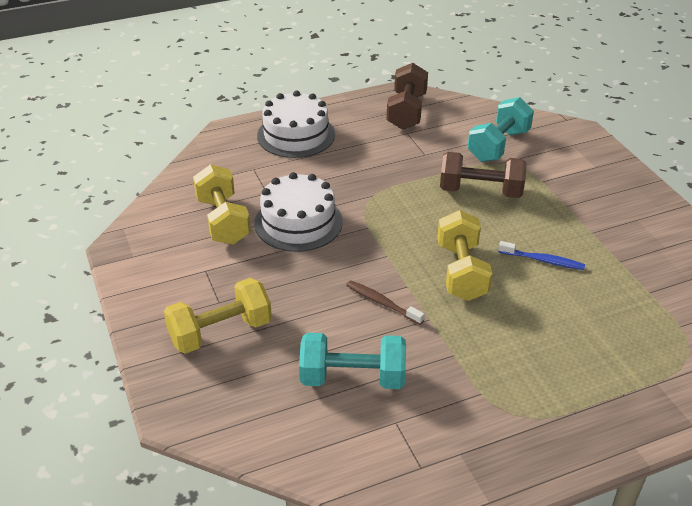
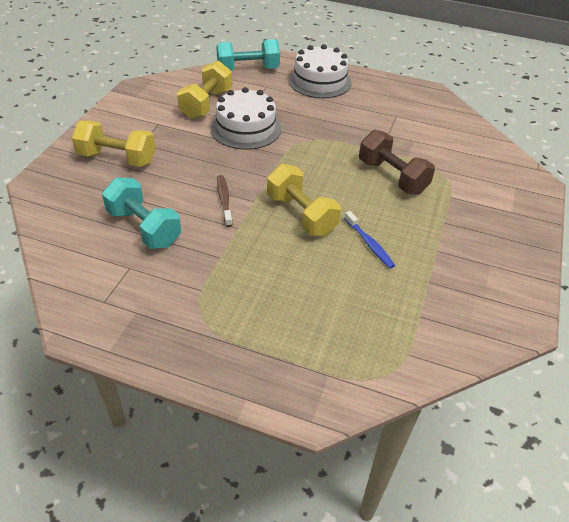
camera: 40 degrees right, 5 degrees up
brown dumbbell [387,63,428,130] -> none
yellow dumbbell [437,210,492,301] -> yellow dumbbell turned 75 degrees counterclockwise [267,164,341,236]
turquoise dumbbell [467,97,534,162] -> turquoise dumbbell moved to [216,39,280,71]

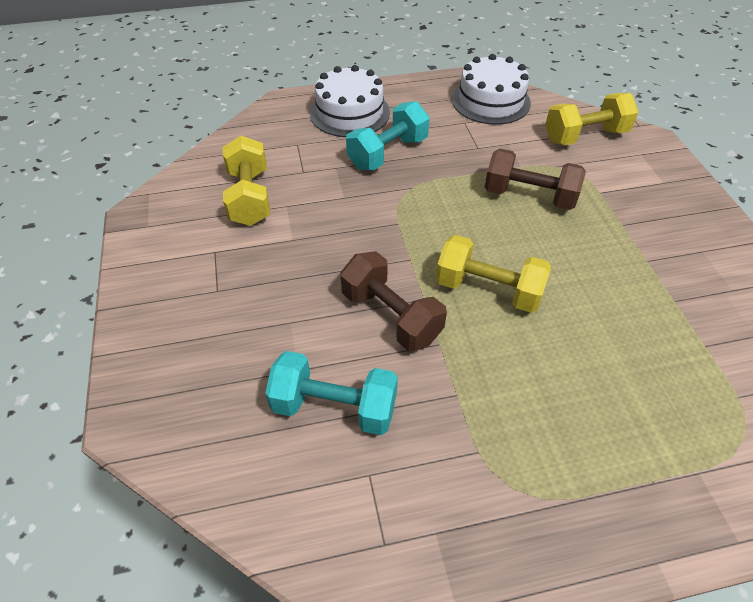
camera: 30 degrees left, 5 degrees up
yellow dumbbell [72,120,155,167] -> yellow dumbbell moved to [545,93,639,145]
white cake [211,87,281,150] -> white cake moved to [452,54,531,125]
turquoise dumbbell [216,39,280,71] -> turquoise dumbbell moved to [346,101,430,170]
brown toothbrush [217,175,232,227] -> brown dumbbell [340,251,447,351]
blue toothbrush [344,211,395,269] -> none

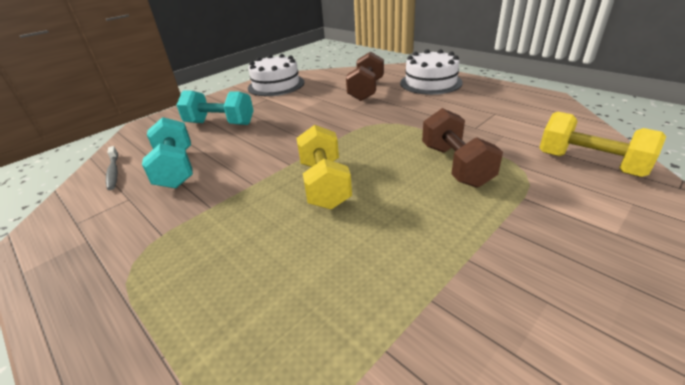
camera: 60 degrees right, 15 degrees down
yellow dumbbell [223,136,270,226] -> none
brown dumbbell [340,251,447,351] -> brown dumbbell moved to [346,51,384,101]
turquoise dumbbell [346,101,430,170] -> turquoise dumbbell moved to [177,90,254,125]
white cake [452,54,531,125] -> white cake moved to [248,54,304,96]
none -> grey toothbrush [106,146,118,190]

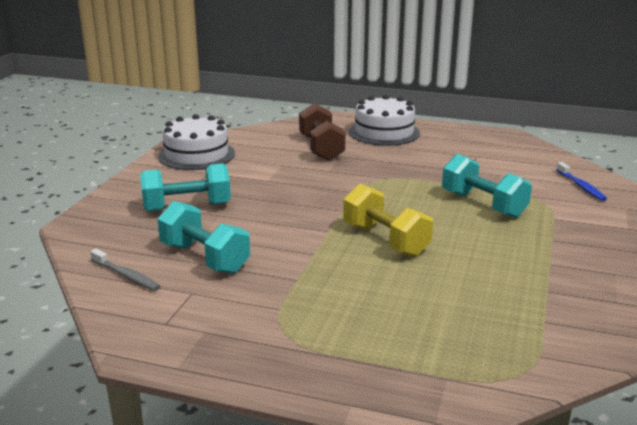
camera: 30 degrees left, 10 degrees down
brown dumbbell [422,108,503,188] -> turquoise dumbbell [442,154,532,218]
yellow dumbbell [539,112,666,177] -> blue toothbrush [556,162,607,201]

